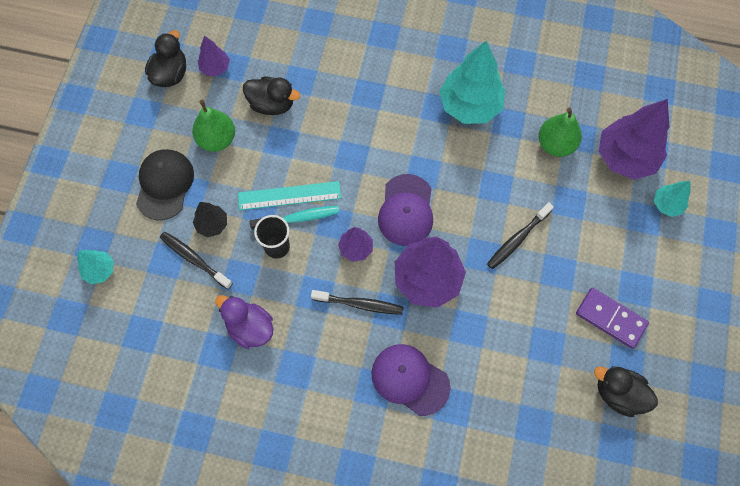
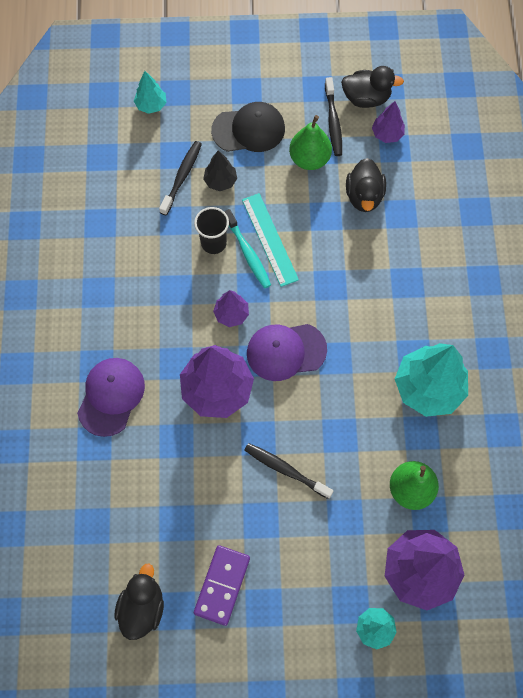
camera: 75 degrees right, 0 degrees up
purple duck [215,295,273,349] -> none
black toothbrush [311,290,403,315] -> black toothbrush moved to [325,77,342,156]

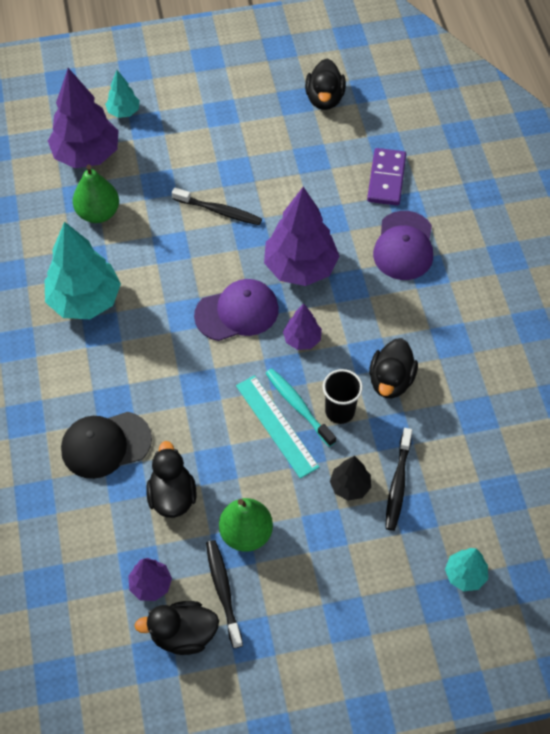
camera: 170 degrees right, 10 degrees down
purple domino [194,545,250,626] -> purple domino moved to [367,148,406,206]
black cap [211,102,285,152] -> black cap moved to [61,412,152,479]
none -> black duck [369,338,418,398]

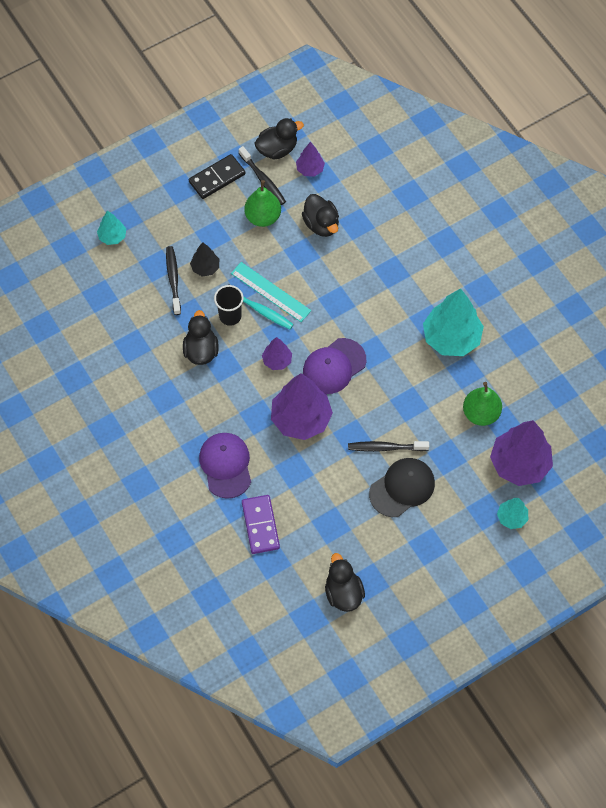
camera: 160 degrees right, 5 degrees up
black cap [61,412,152,479] -> black cap moved to [369,458,435,517]
none -> black domino [189,154,245,199]

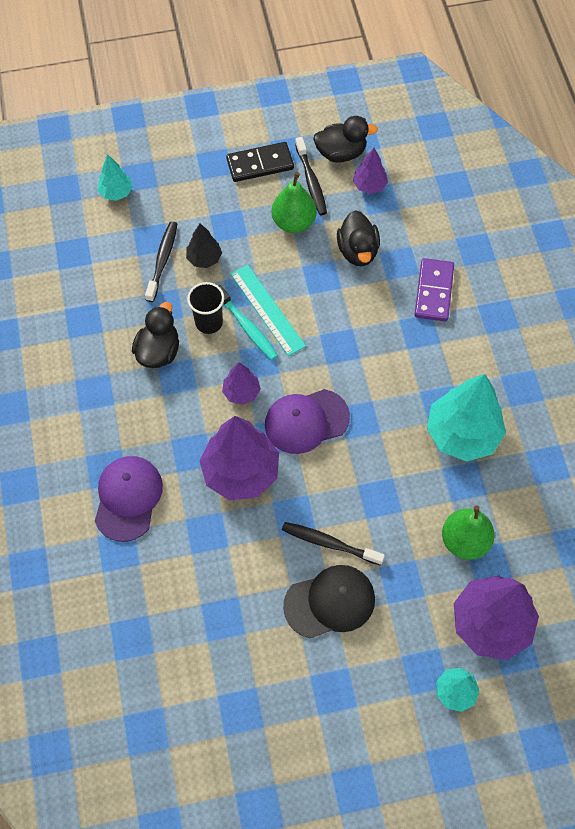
camera: 20 degrees right, 0 degrees up
purple domino [242,495,280,554] -> purple domino moved to [415,258,454,322]
black duck [325,553,365,612] -> none

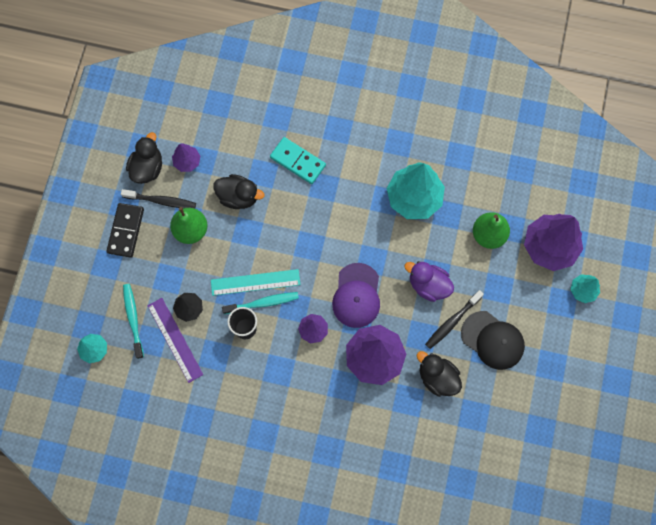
camera: 65 degrees left, 10 degrees up
purple cap [95,456,163,542] -> none
black duck [132,302,179,368] -> black duck moved to [417,351,462,397]
black toothbrush [145,221,177,302] -> purple ruler [147,298,203,383]
black cap [283,565,375,638] -> black cap turned 120 degrees clockwise [461,311,525,370]
purple domino [415,258,454,322] -> turquoise domino [270,137,326,184]
none -> turquoise toothbrush [123,284,144,359]
none -> purple duck [404,261,454,302]

